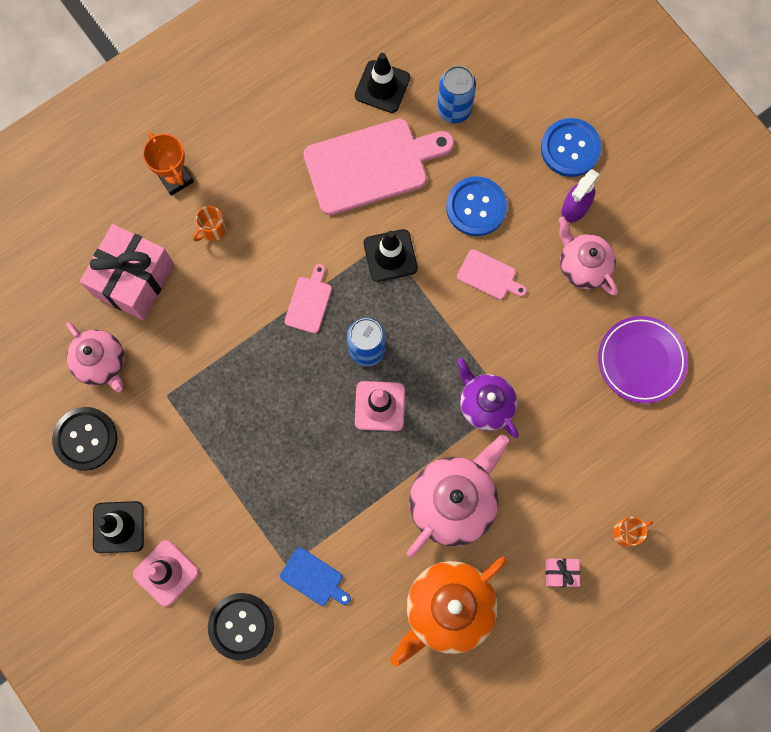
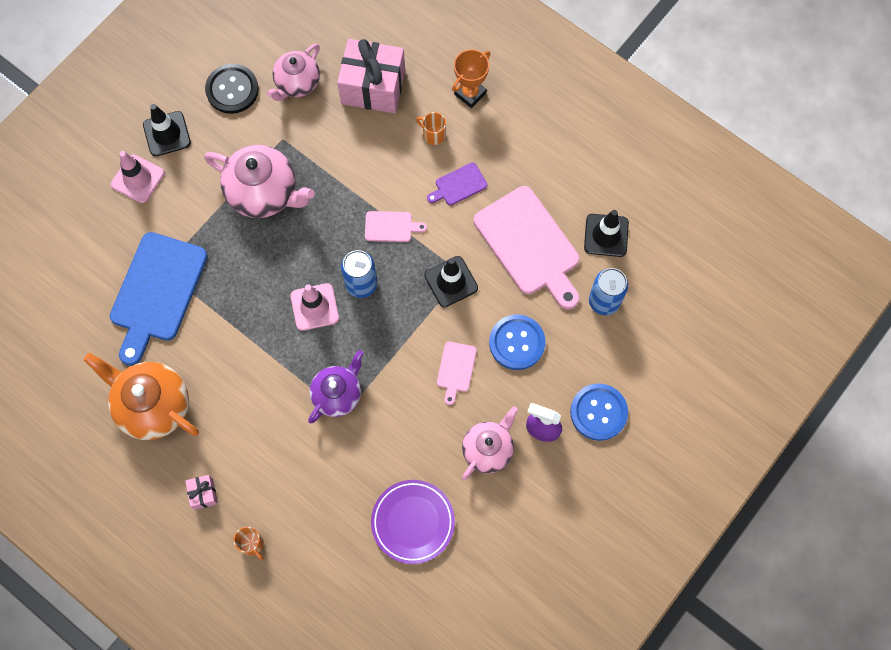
camera: 75 degrees right, 5 degrees down
black button [208,593,274,660] -> none
blue cutting board [280,547,351,606] -> blue cutting board [110,232,208,366], size x2.17
pink teapot [407,434,509,557] -> pink teapot moved to [204,145,315,218]
none -> purple cutting board [427,162,487,205]

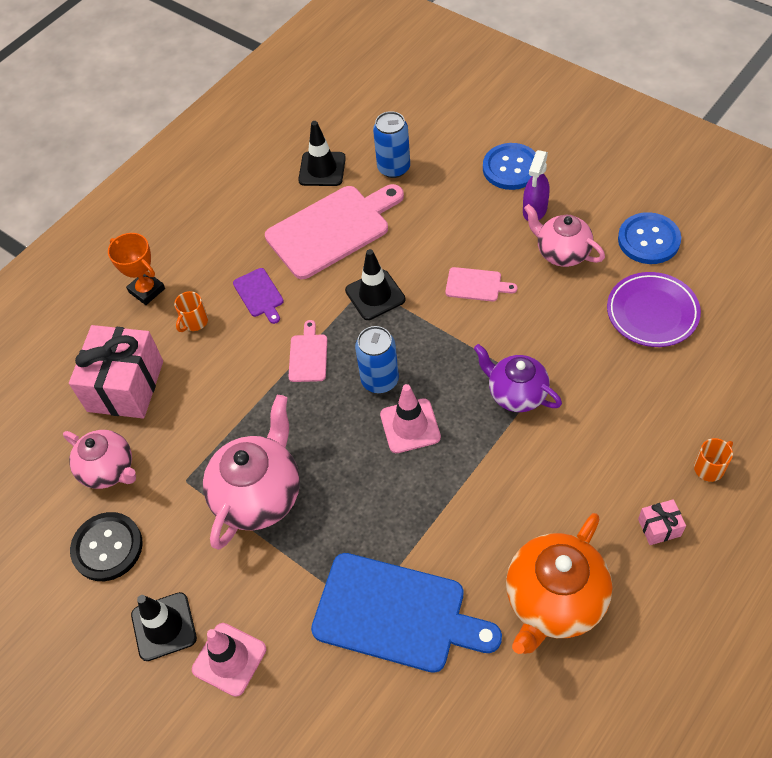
camera: 85 degrees left, 15 degrees down
blue button [489,315,545,370] -> blue button moved to [618,212,681,264]

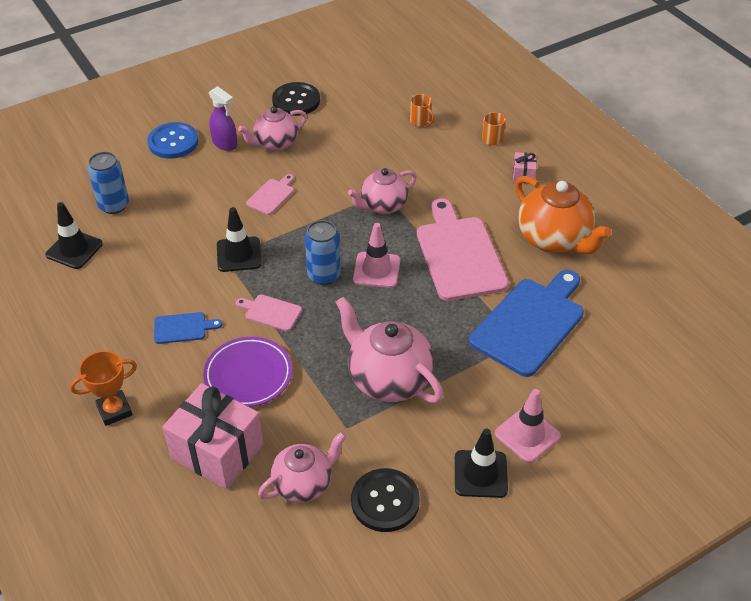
camera: 75 degrees left, 10 degrees down
orange mug [174,291,208,332] -> orange mug moved to [410,94,434,127]
purple cutting board [233,268,284,324] -> blue cutting board [154,312,222,344]
pink cutting board [265,184,404,279] -> pink cutting board moved to [417,198,509,301]
purple teapot [474,344,562,412] -> pink teapot [348,168,417,214]
purple plate [607,272,701,347] -> purple plate moved to [203,337,292,407]
blue button [618,212,681,264] -> black button [272,82,320,116]

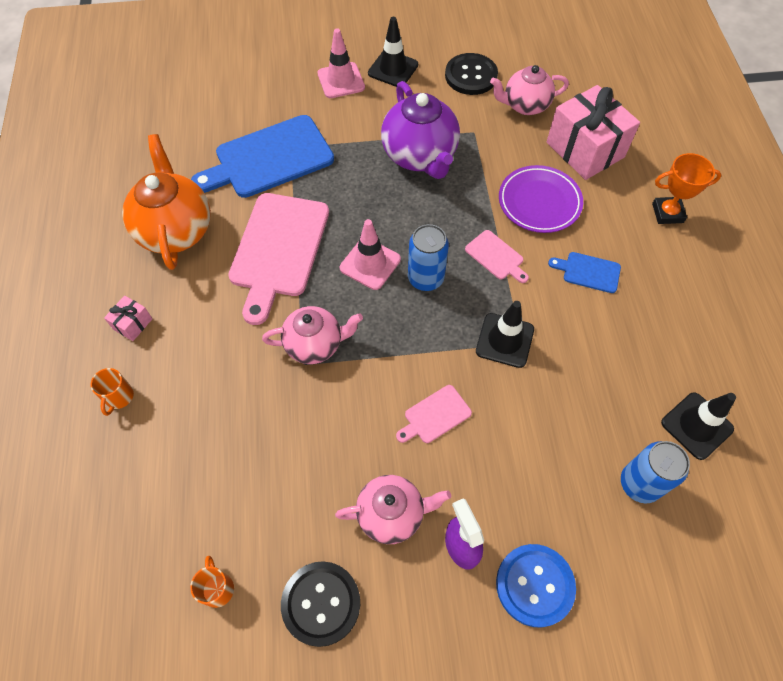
camera: 155 degrees left, 15 degrees up
pink teapot [336,297,443,403] -> purple teapot [381,81,460,179]
orange mug [410,94,434,127] -> orange mug moved to [190,556,234,608]

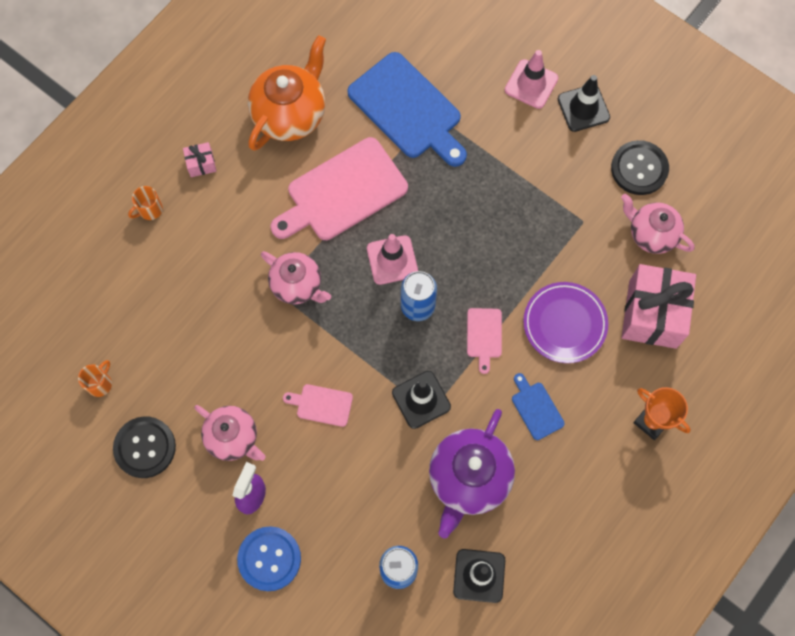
camera: 45 degrees right, 10 degrees up
blue cutting board [191,115,334,198] -> blue cutting board turned 150 degrees counterclockwise [347,52,467,167]
purple teapot [381,81,460,179] -> purple teapot moved to [429,409,515,538]

